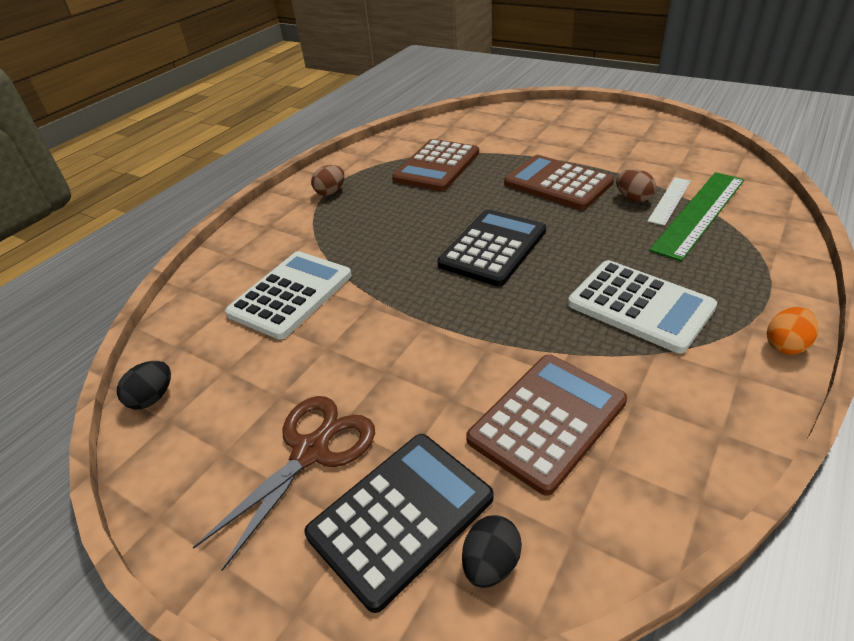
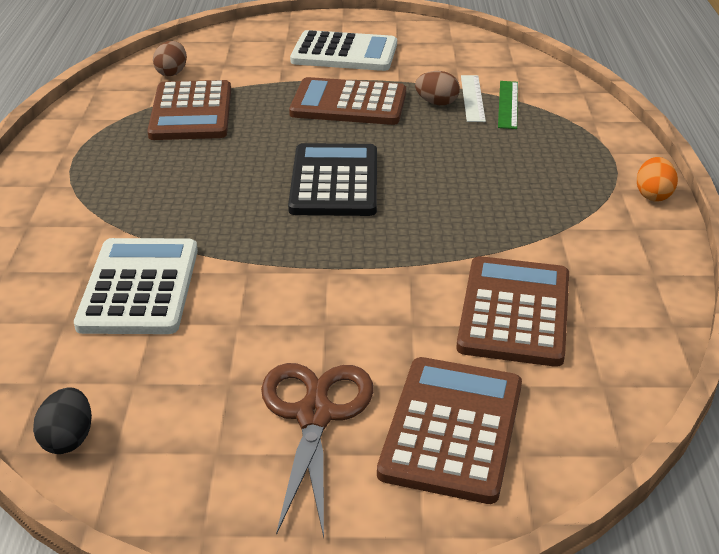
camera: 35 degrees left, 5 degrees down
black calculator [304,434,493,613] -> brown calculator [377,357,522,504]
brown egg [311,165,345,196] -> brown egg moved to [153,41,187,76]
black egg [462,515,522,588] -> none
white calculator [568,260,717,353] -> white calculator moved to [290,30,397,71]
green ruler [649,172,744,261] -> green ruler [498,81,518,129], size x0.56

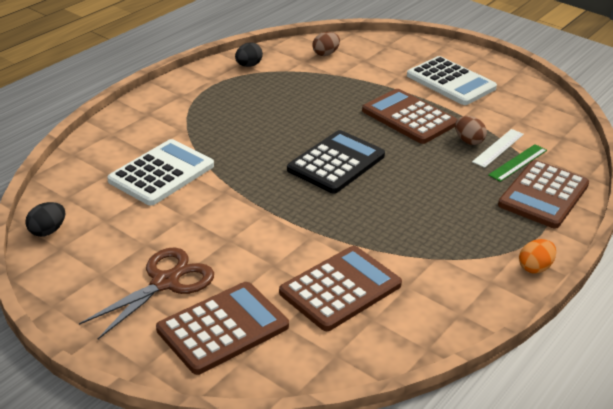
camera: 35 degrees right, 0 degrees up
brown calculator [147,80,231,140] -> brown calculator moved to [498,160,589,229]
none -> black egg [235,42,263,67]

